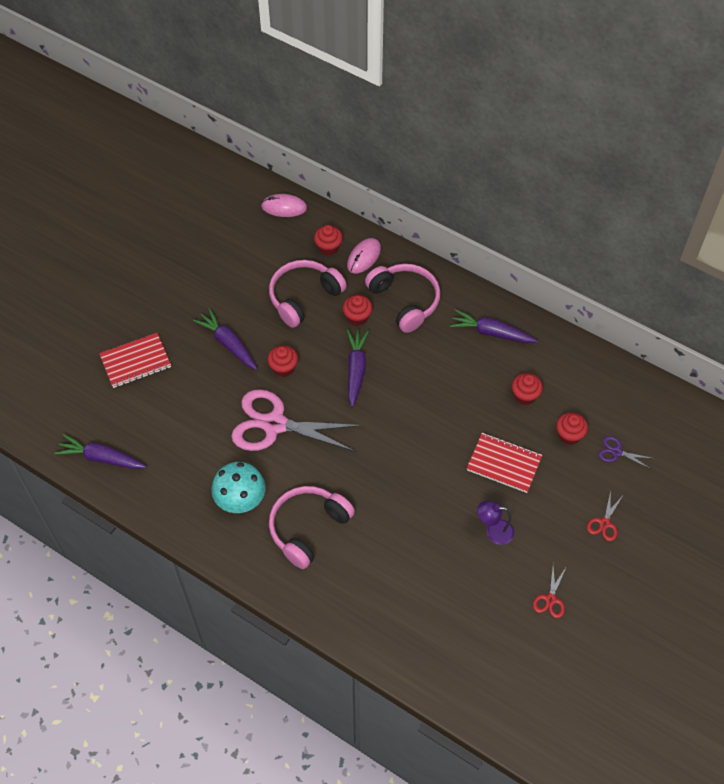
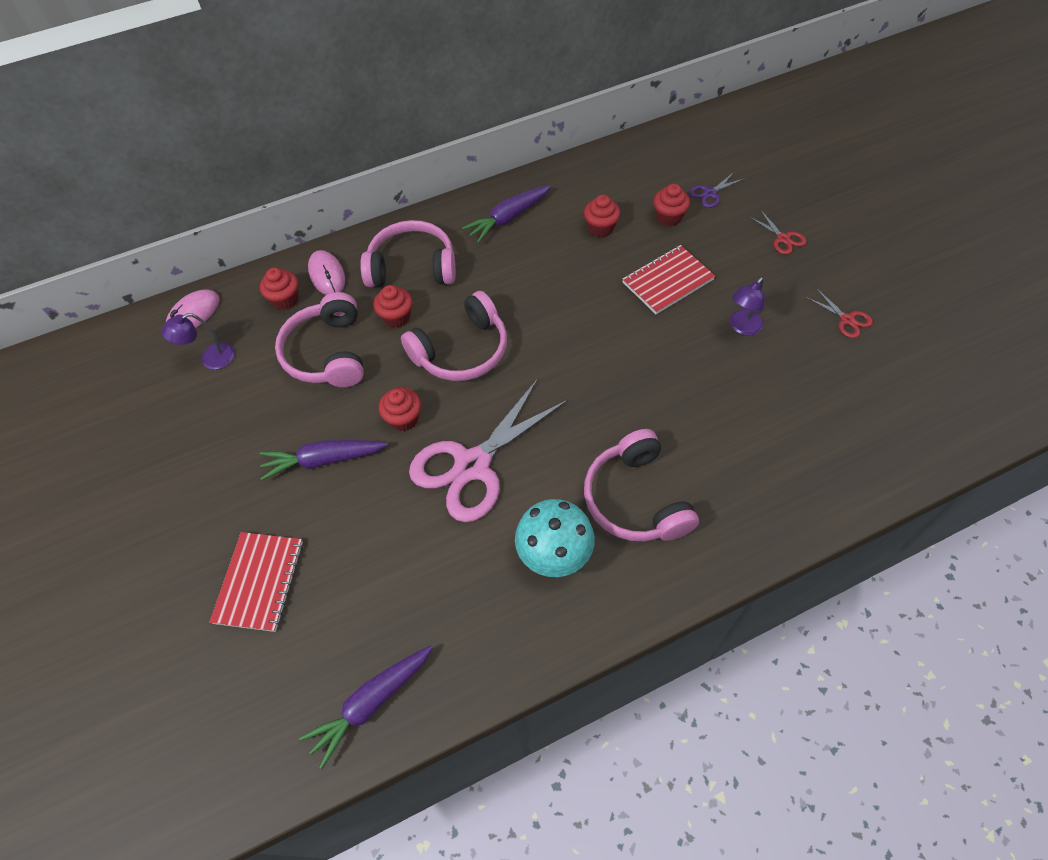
camera: 55 degrees left, 0 degrees up
purple carrot [347,329,369,407] -> pink headphones [401,291,507,381]
none -> purple lamp [161,313,235,370]

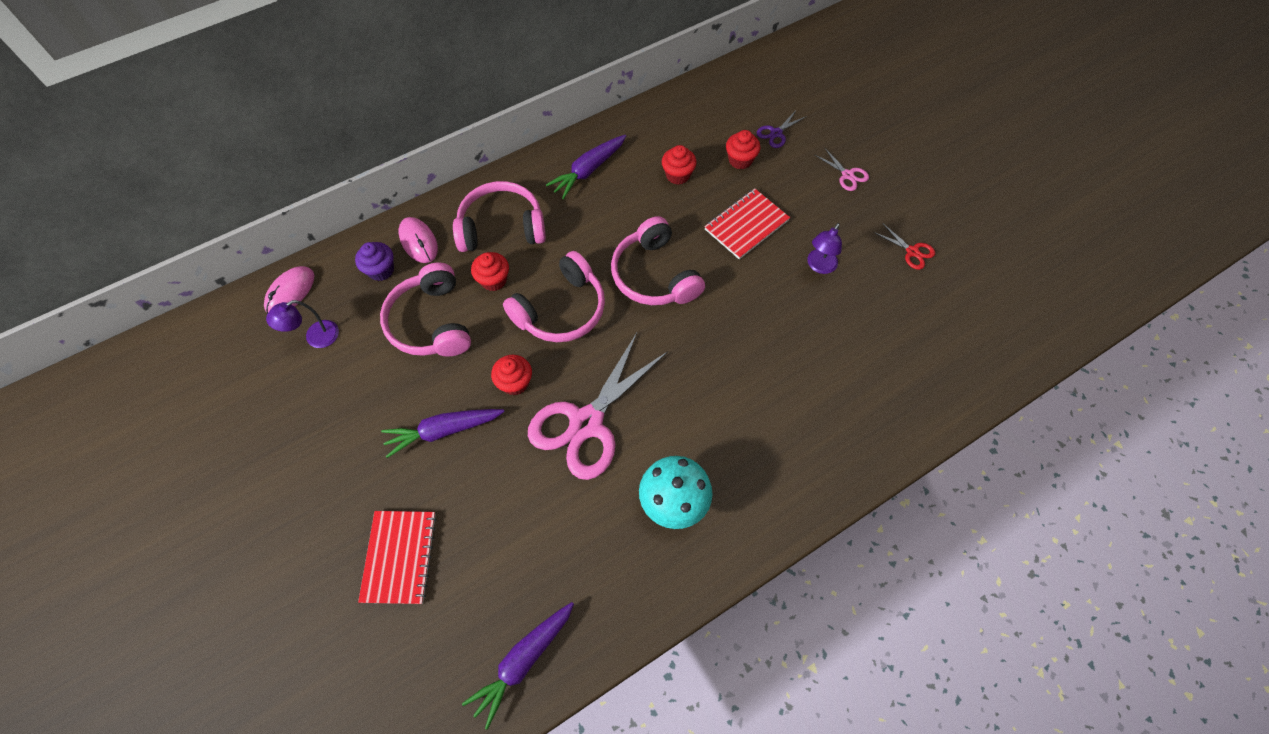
camera: 10 degrees left, 5 degrees up
red cupcake [260,268,299,310] -> purple cupcake [355,242,394,281]
pink headphones [584,429,699,541] -> pink headphones moved to [611,216,705,305]
red scissors [749,209,806,255] -> pink scissors [815,147,869,191]

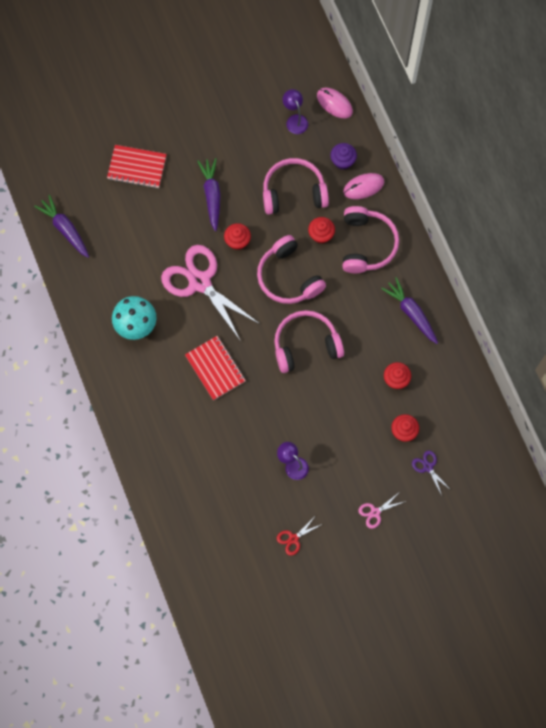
camera: 100 degrees right, 10 degrees up
red notebook [704,188,790,259] -> red notebook moved to [185,336,246,400]

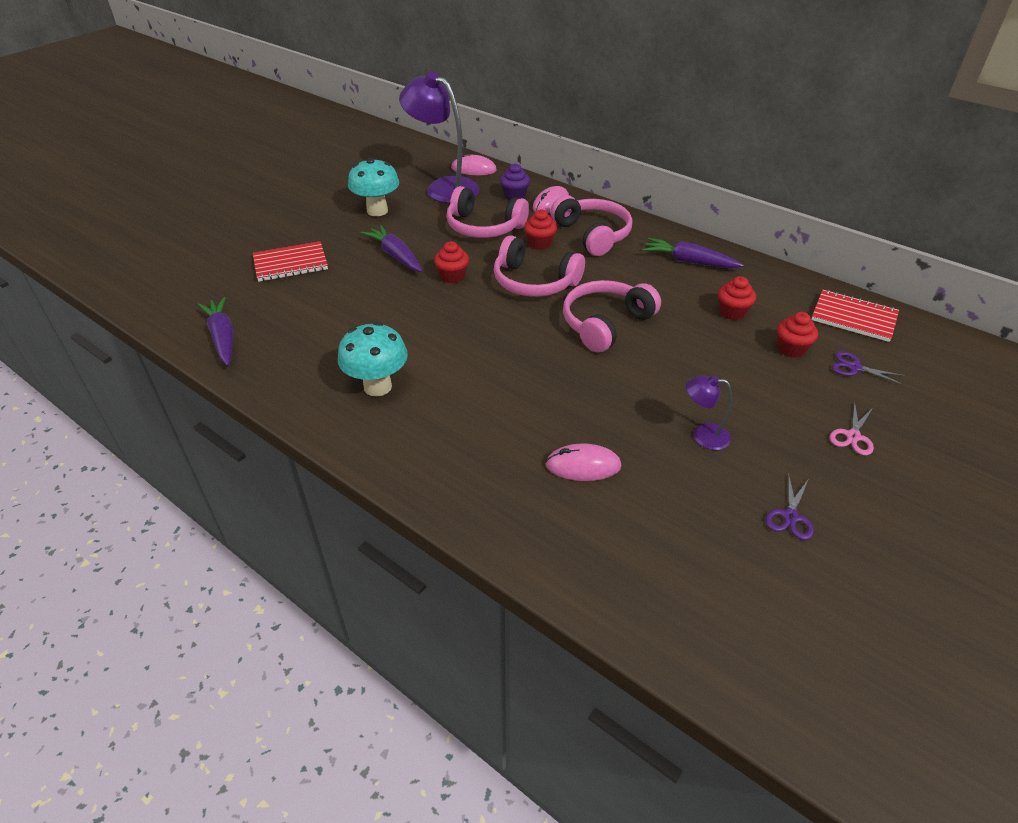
camera: 30 degrees left, 30 degrees down
purple carrot [34,195,89,258] -> purple carrot turned 45 degrees clockwise [198,297,233,366]
pink scissors [161,245,261,341] -> none
red notebook [185,336,246,400] -> red notebook moved to [811,290,899,342]
pink headphones [263,158,329,215] -> pink headphones turned 120 degrees counterclockwise [447,186,529,238]
red scissors [277,515,322,556] -> purple scissors [766,473,814,540]
purple lamp [283,89,308,134] -> purple lamp [399,71,480,203], size x2.13
none -> turquoise mushroom [348,158,399,216]
none -> pink mouse [545,443,621,481]

